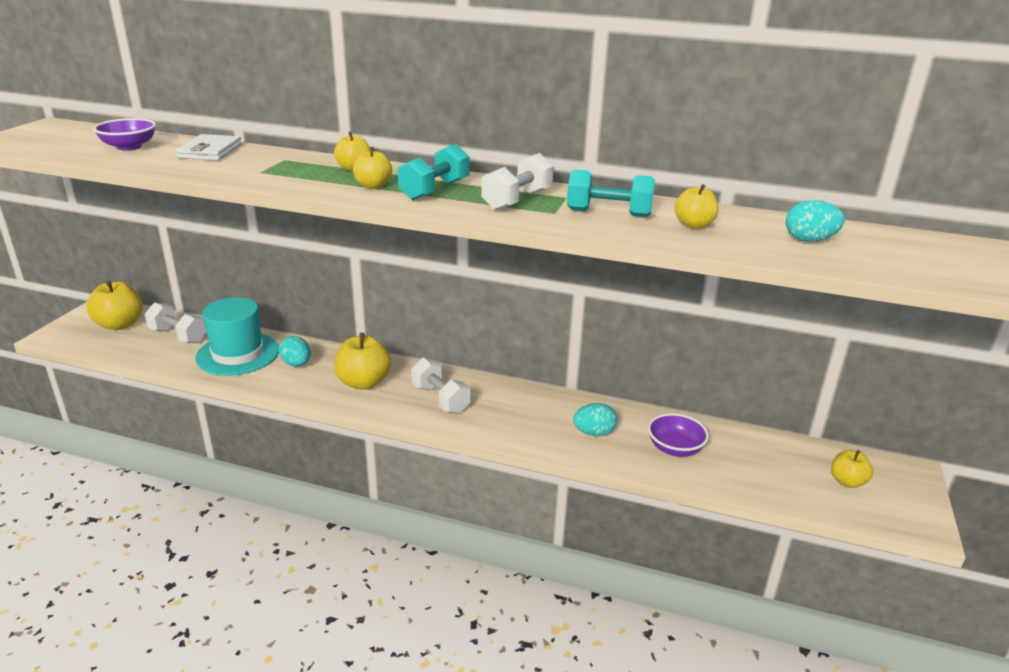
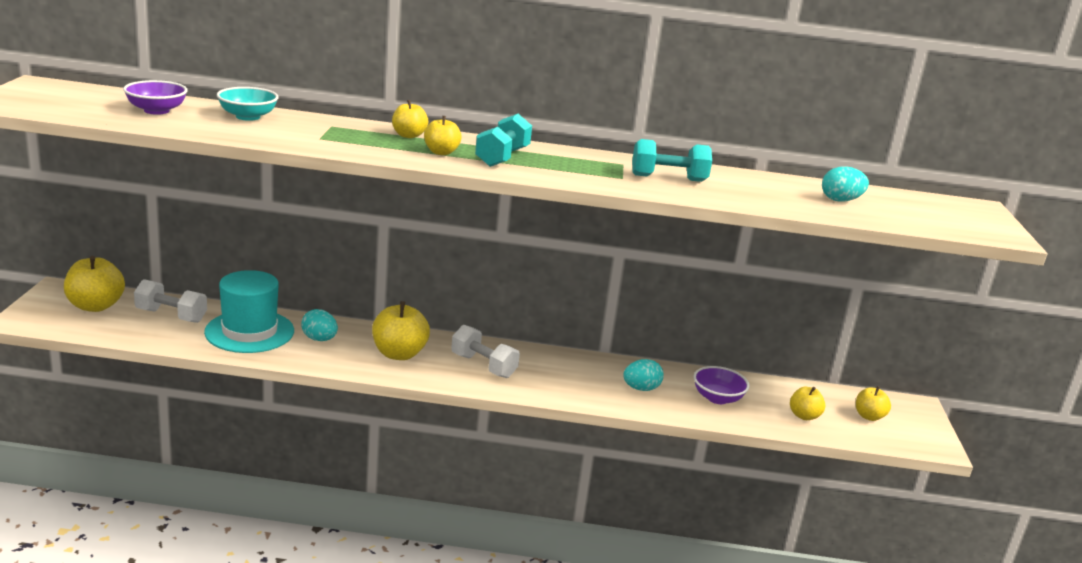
camera: 15 degrees left, 5 degrees down
white wallet [176,134,242,161] -> turquoise bowl [217,87,278,121]
white dumbbell [481,153,554,211] -> none
yellow apple [675,184,718,229] -> yellow apple moved to [790,387,825,420]

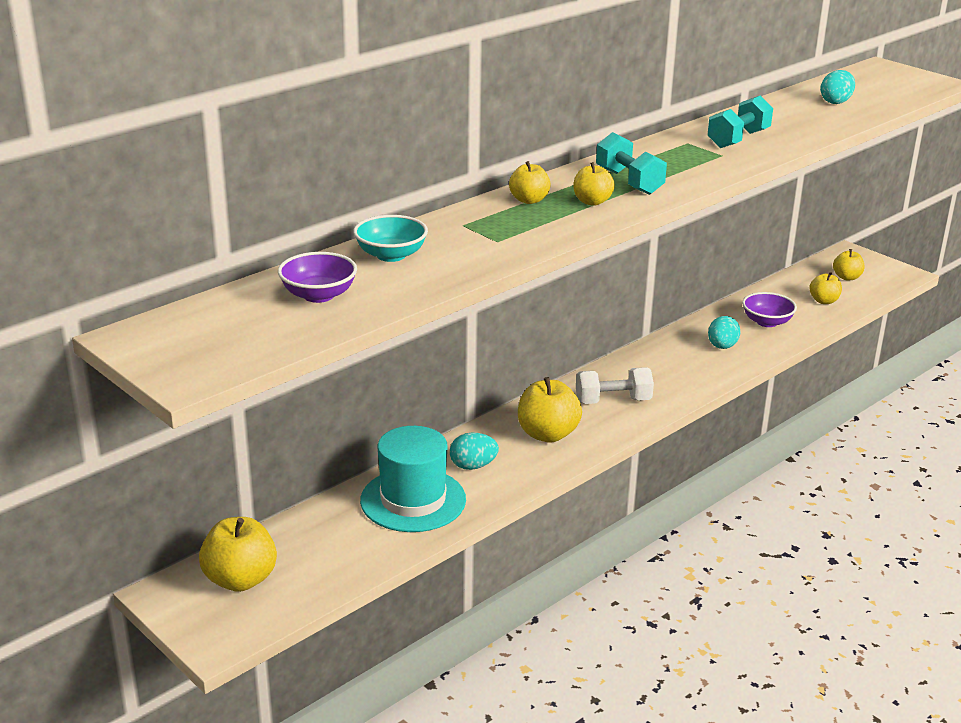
camera: 45 degrees left, 5 degrees up
white dumbbell [134,279,207,323] -> none

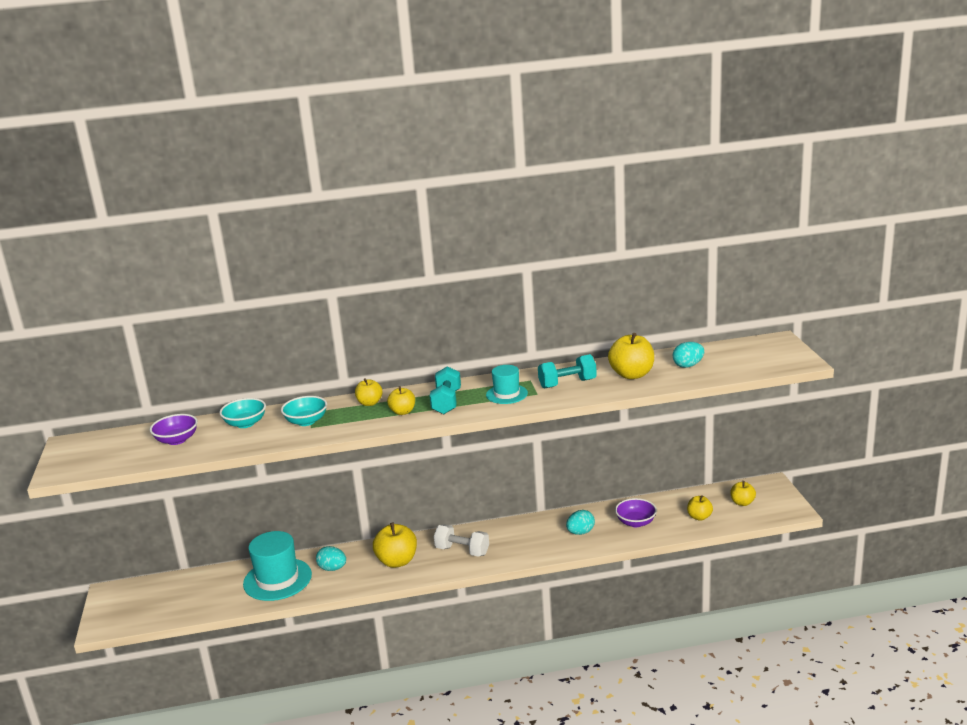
camera: 35 degrees right, 5 degrees down
yellow apple [199,517,277,592] -> yellow apple moved to [608,333,654,379]
none -> turquoise bowl [281,396,327,426]
none -> turquoise hat [486,365,528,404]

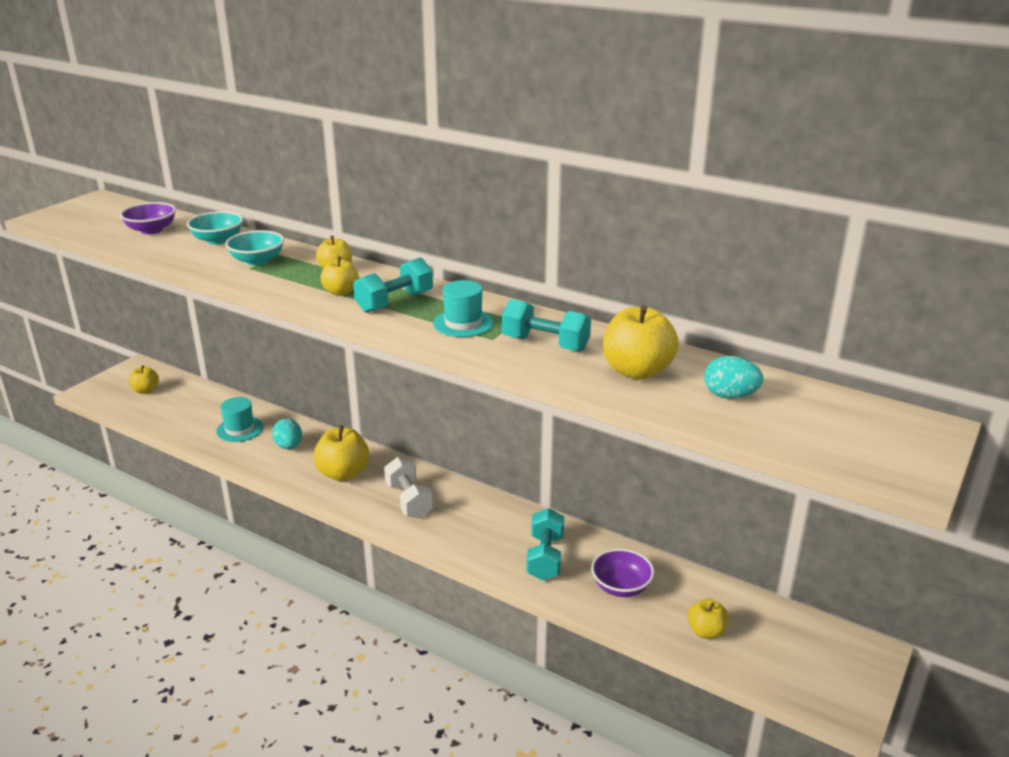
camera: 40 degrees right, 5 degrees up
turquoise hat [243,531,312,601] -> turquoise hat [216,397,263,442], size x0.59
turquoise egg [566,510,595,535] -> turquoise dumbbell [526,508,564,581]
yellow apple [731,481,756,506] -> yellow apple moved to [129,365,159,394]

